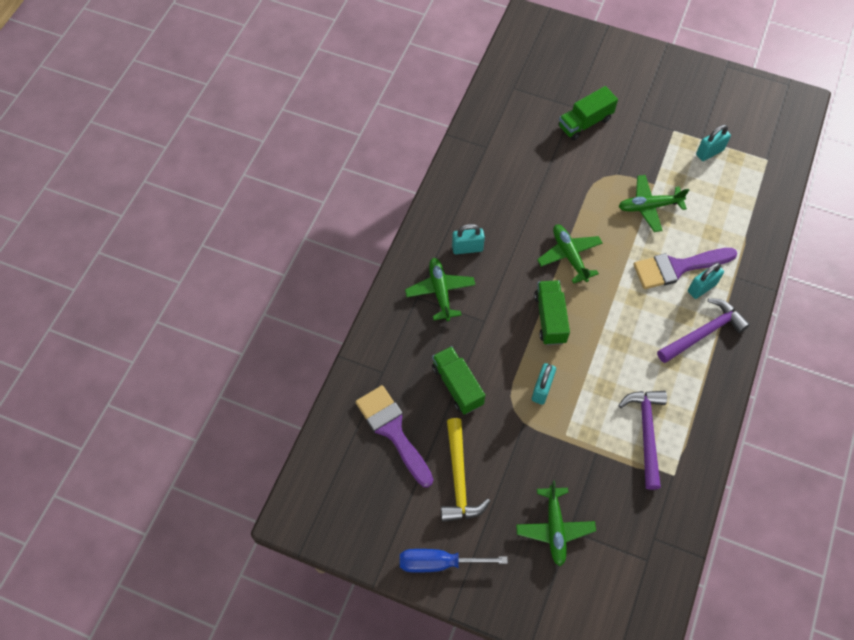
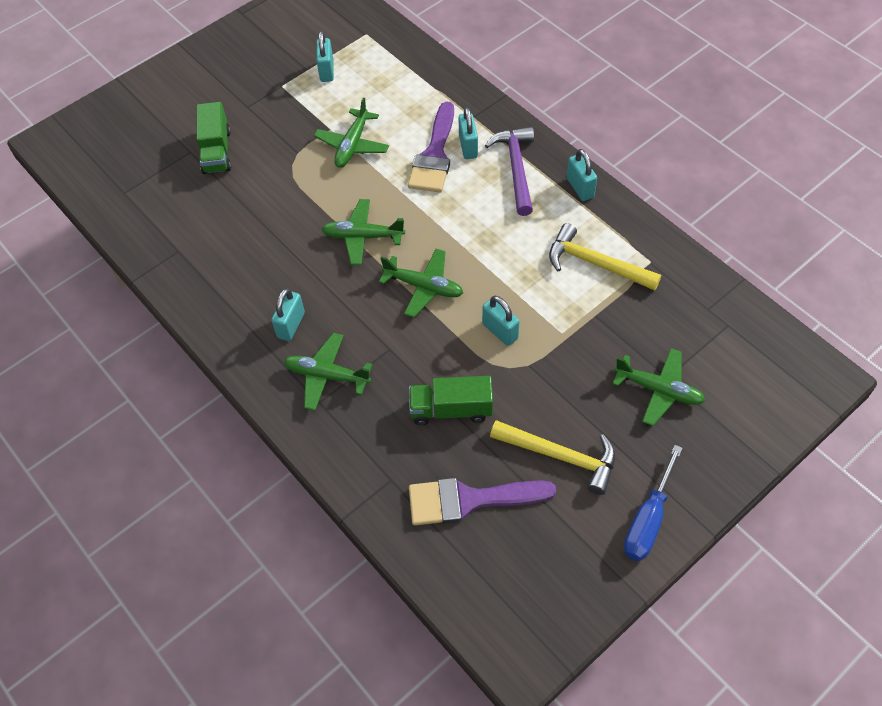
camera: 60 degrees left, 5 degrees down
green truck [534,280,570,345] -> green plane [379,249,463,318]
purple hammer [618,391,667,490] -> yellow hammer [549,223,661,291]
none -> turquoise padlock [567,149,597,201]

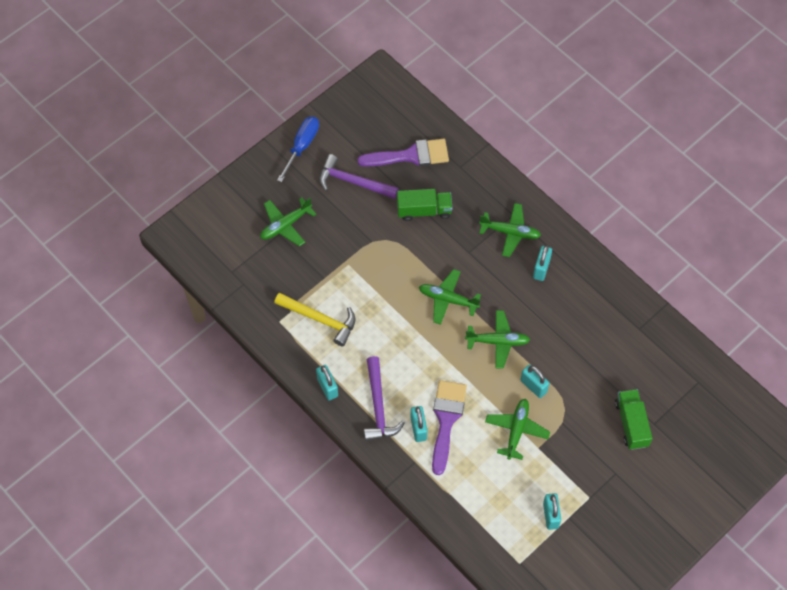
camera: 175 degrees right, 5 degrees up
turquoise padlock [482,296,520,346] -> turquoise padlock moved to [520,365,549,398]
yellow hammer [490,420,615,495] -> purple hammer [319,154,399,199]
green plane [612,348,705,426] -> green plane turned 60 degrees counterclockwise [260,198,316,246]

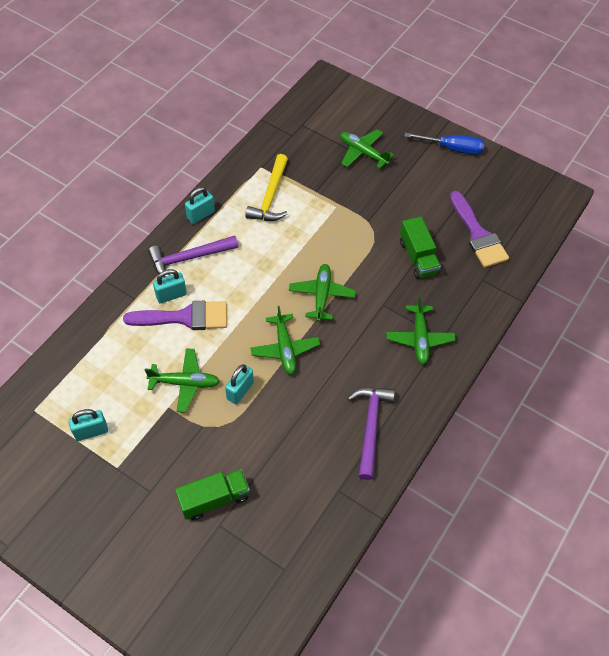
camera: 75 degrees right, 5 degrees down
purple hammer [319,154,399,199] -> purple hammer moved to [348,387,395,480]
turquoise padlock [533,245,552,281] -> none

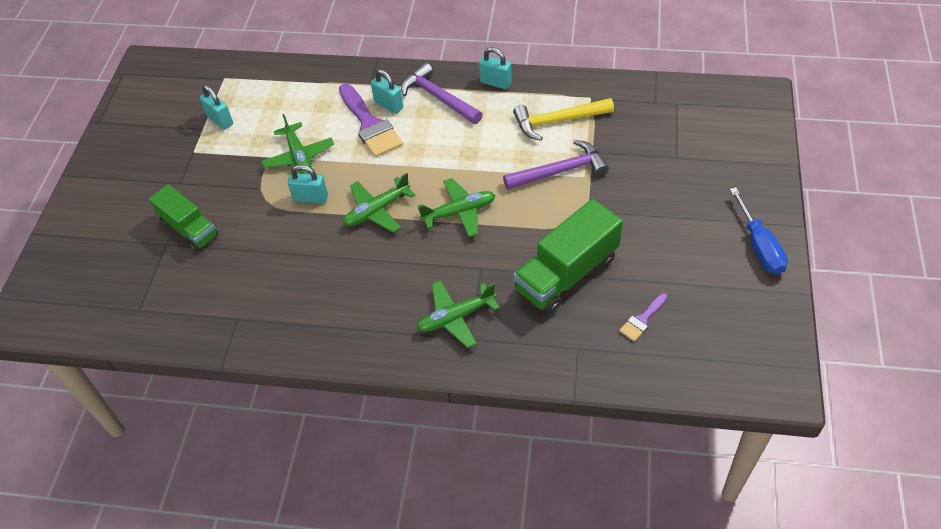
camera: 70 degrees right, 5 degrees down
green plane [340,129,394,169] -> none
purple hammer [348,387,395,480] -> purple hammer moved to [503,140,609,190]
green truck [400,217,441,279] -> green truck [513,199,623,315], size x1.53
purple brush [450,191,509,268] -> purple brush [619,293,668,341], size x0.51

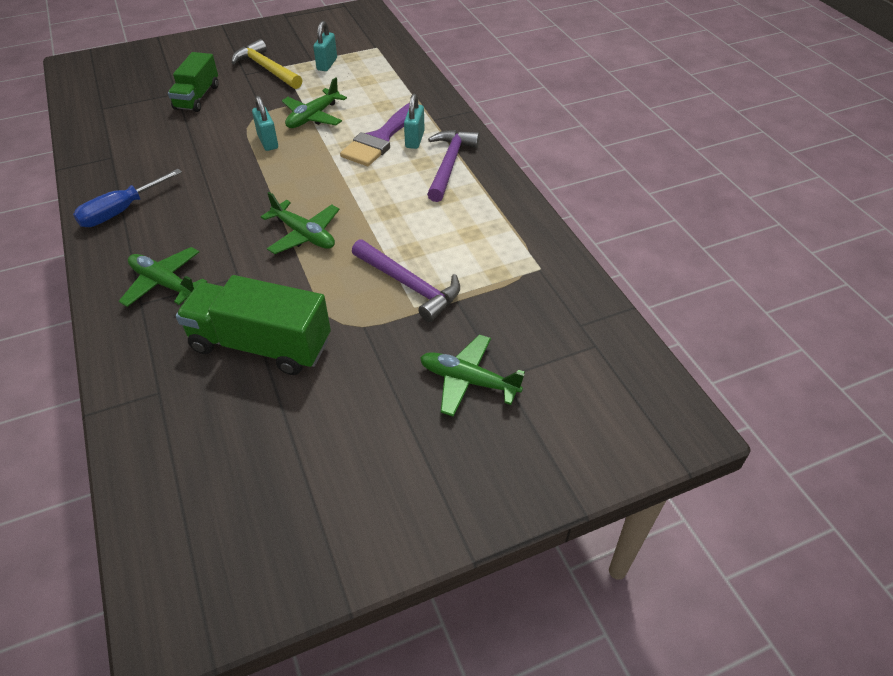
camera: 55 degrees right, 5 degrees down
green plane [343,173,415,232] -> green plane moved to [420,334,525,417]
turquoise padlock [479,47,512,89] -> none
yellow hammer [513,98,614,141] -> yellow hammer moved to [232,39,302,89]
purple brush [619,293,668,341] -> none
blue screwdriver [730,187,788,274] -> blue screwdriver moved to [73,169,182,227]

